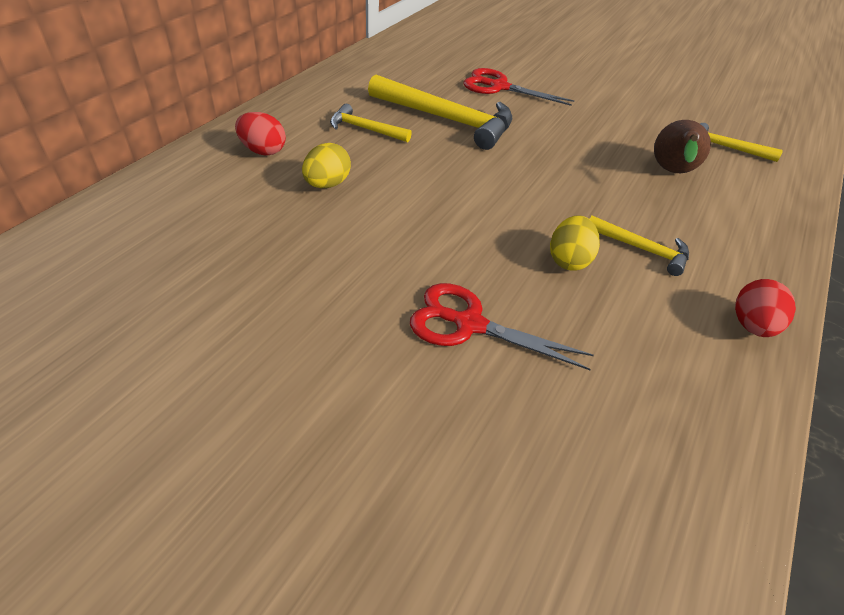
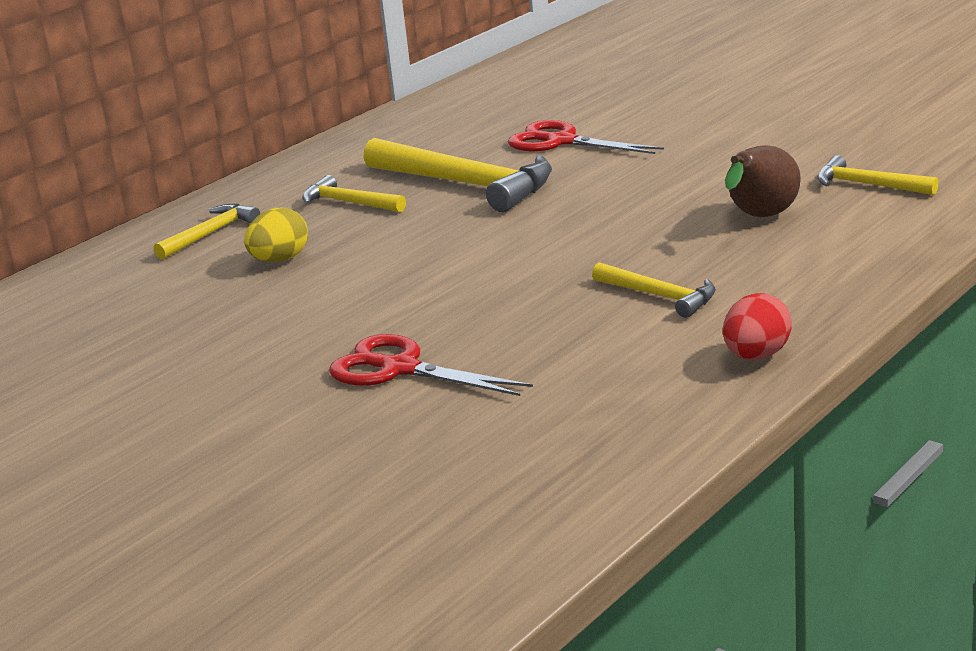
camera: 15 degrees right, 20 degrees down
red egg [235,112,286,156] -> yellow hammer [154,204,260,260]
yellow egg [550,215,600,271] -> none

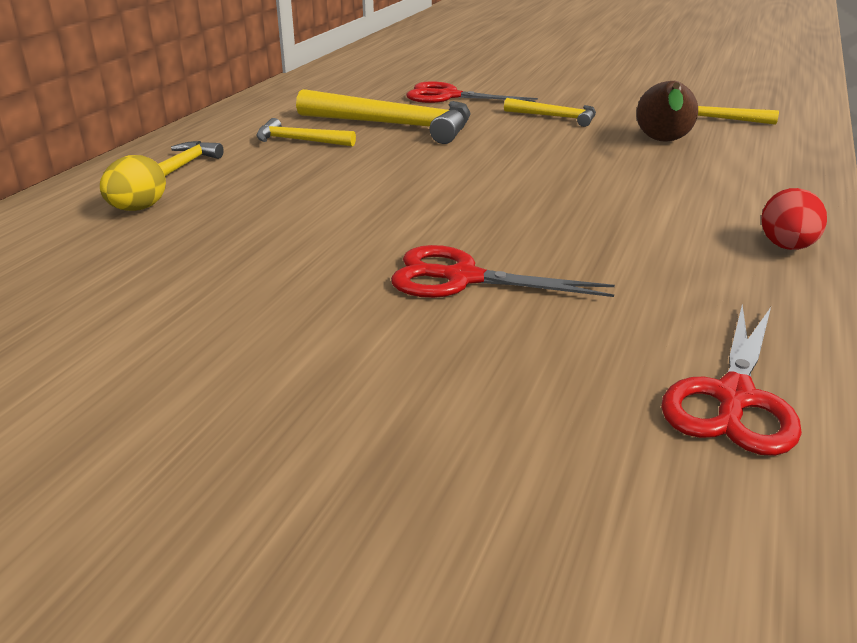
camera: 20 degrees left, 5 degrees up
yellow egg [244,208,308,262] -> yellow egg moved to [100,155,166,211]
yellow hammer [592,262,716,318] -> yellow hammer moved to [504,98,596,127]
none -> red scissors [661,304,802,456]

